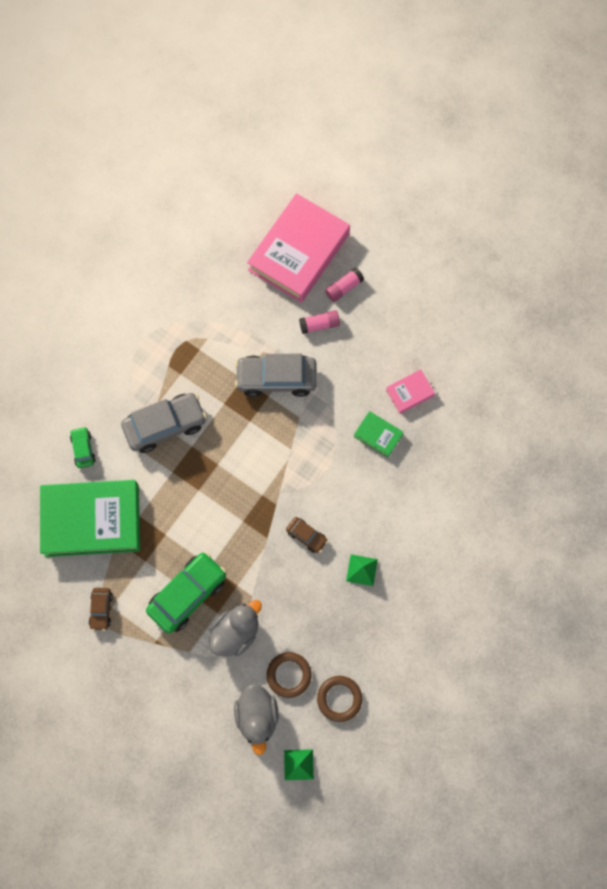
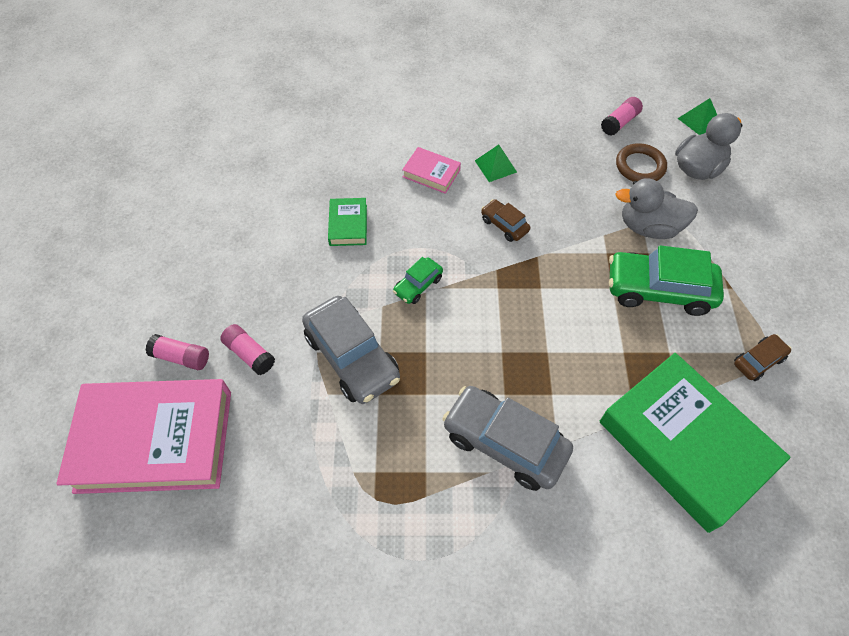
camera: 125 degrees left, 15 degrees down
green car [70,427,96,468] -> green car moved to [393,257,443,304]
brown car [286,517,328,553] -> brown car turned 45 degrees counterclockwise [481,199,530,242]
brown ring [317,676,362,722] -> pink glue stick [601,97,643,136]
pink book [386,369,435,414] -> pink book moved to [402,147,461,194]

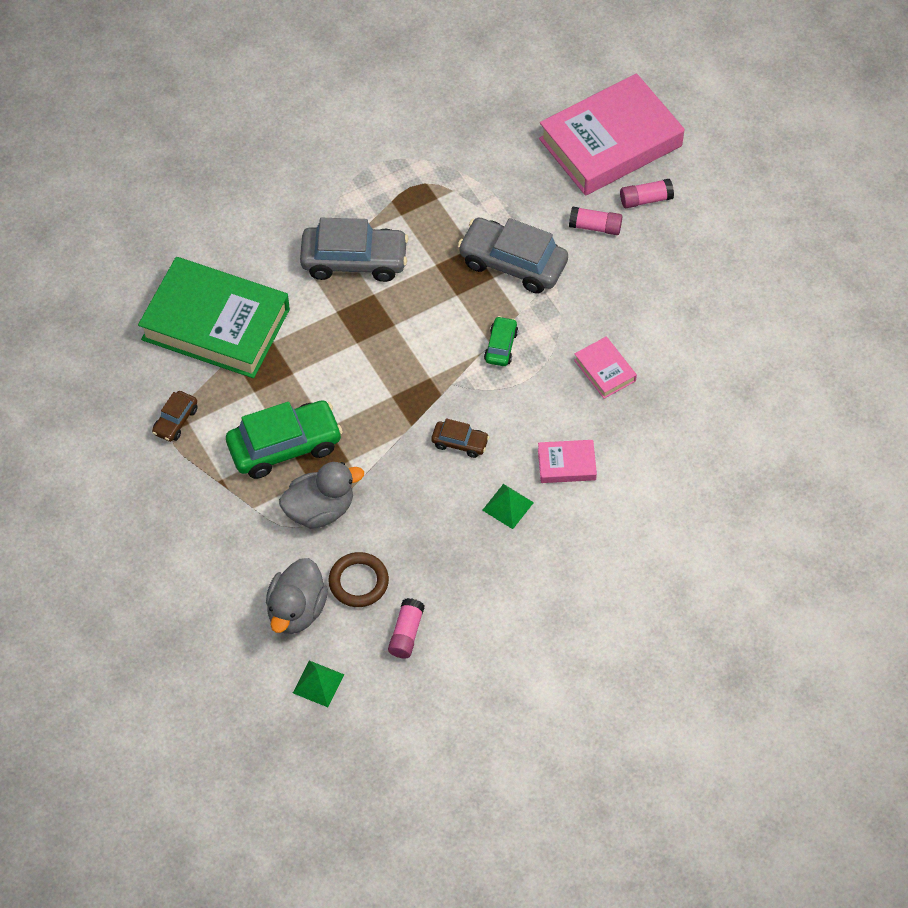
camera: 150 degrees right, 0 degrees up
green book [328,198,367,246] -> pink book [574,337,637,399]

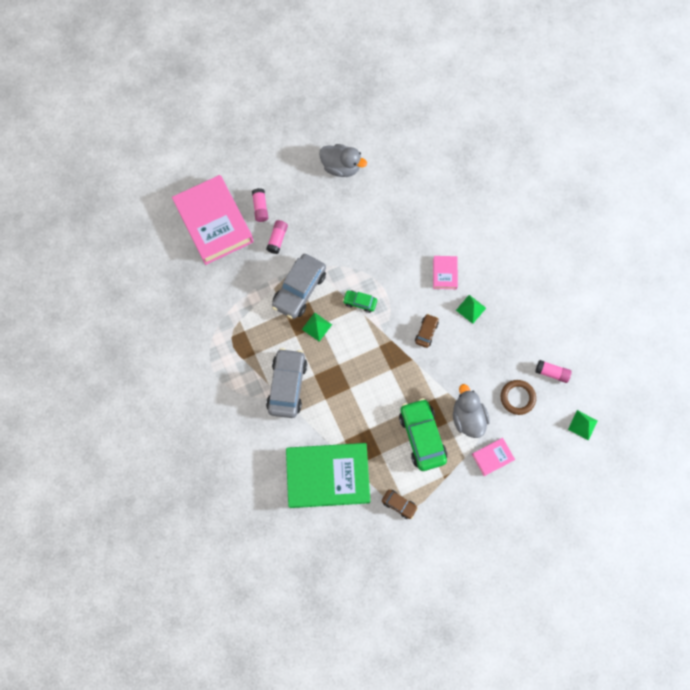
camera: 85 degrees left, 15 degrees up
green book [138,257,290,378] -> green book turned 60 degrees clockwise [286,443,370,508]
grey duck [266,558,328,634] -> grey duck moved to [319,144,367,177]
pink book [574,337,637,399] -> pink book moved to [472,438,515,476]
none -> green pyramid [302,312,332,342]

